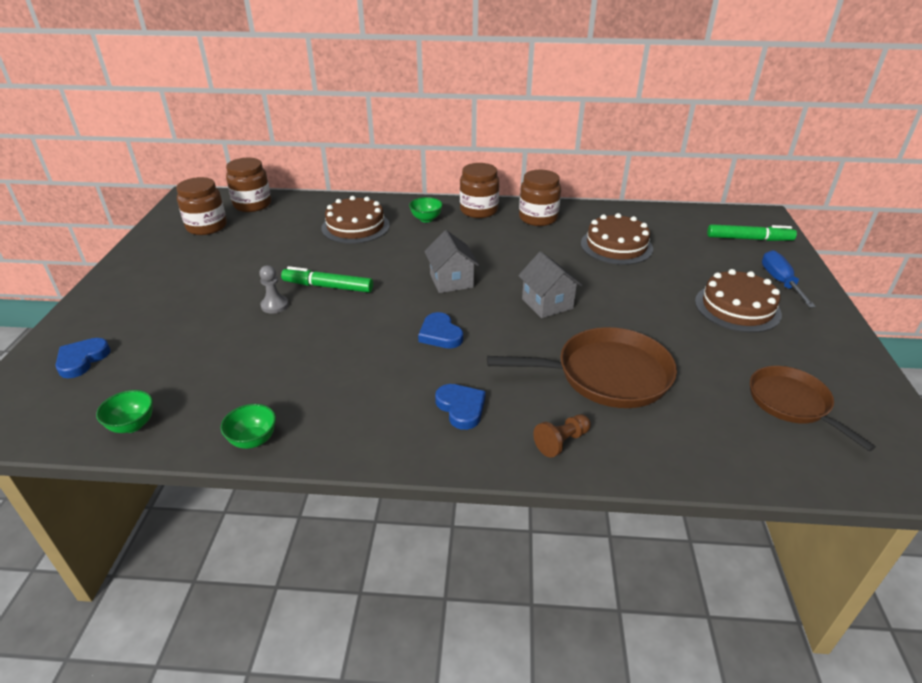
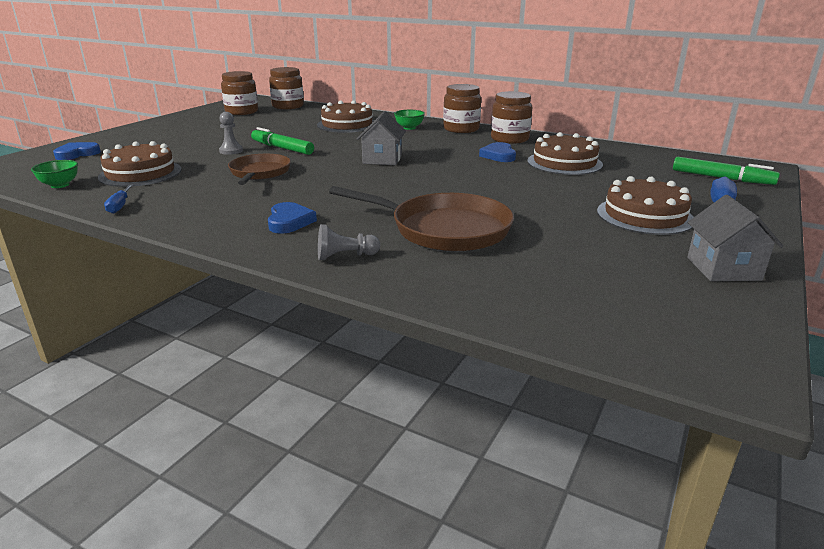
camera: 25 degrees right, 10 degrees down
green bowl [220,404,276,449] -> blue screwdriver [104,185,133,214]
blue heart [418,312,463,348] -> blue heart moved to [479,142,516,162]
grey house [518,251,582,318] -> grey house moved to [687,195,783,281]
brown pawn [533,414,591,458] -> grey pawn [318,224,380,260]
brown pan [750,366,876,451] -> brown pan moved to [228,154,291,185]
none -> brown cake [98,141,182,187]

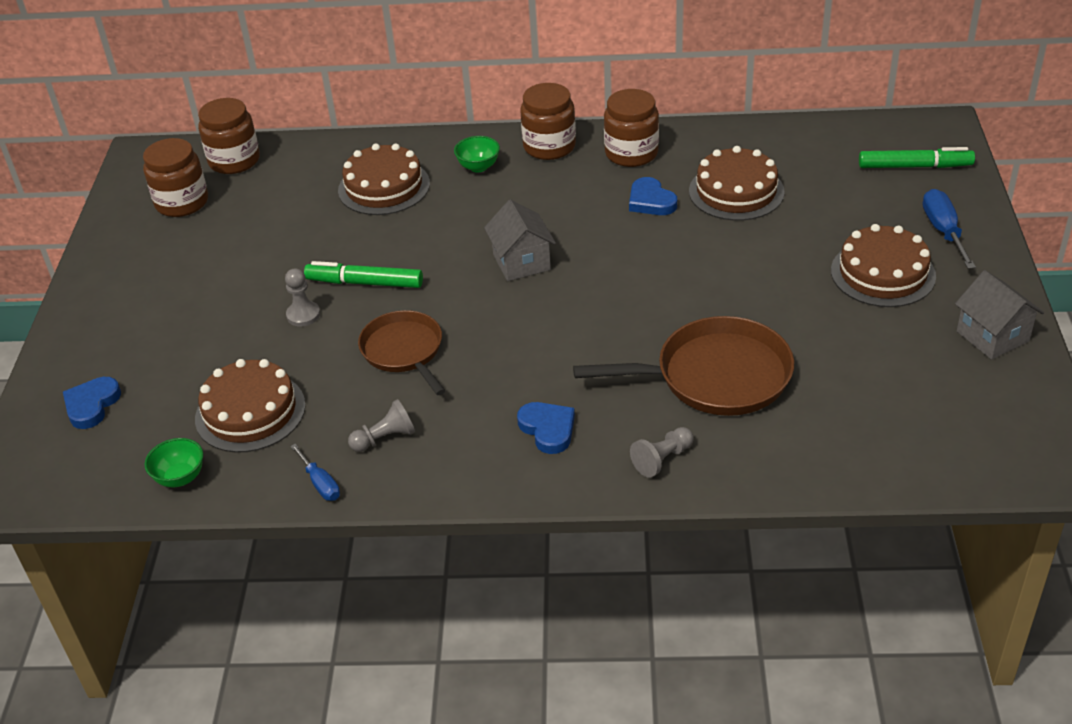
camera: 25 degrees left, 15 degrees up
none -> grey pawn [348,399,415,452]

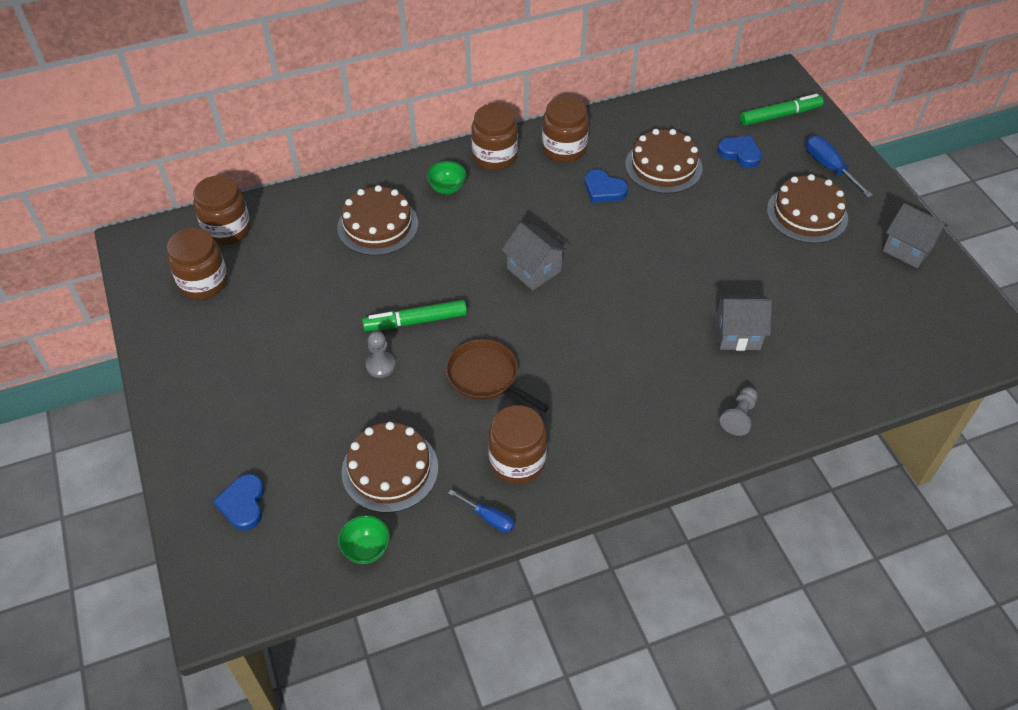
camera: 25 degrees left, 10 degrees up
grey pawn [348,399,415,452] -> brown jar [488,405,547,484]
blue heart [517,402,575,454] -> blue heart moved to [717,136,762,168]
brown pan [573,316,794,416] -> grey house [716,295,772,351]

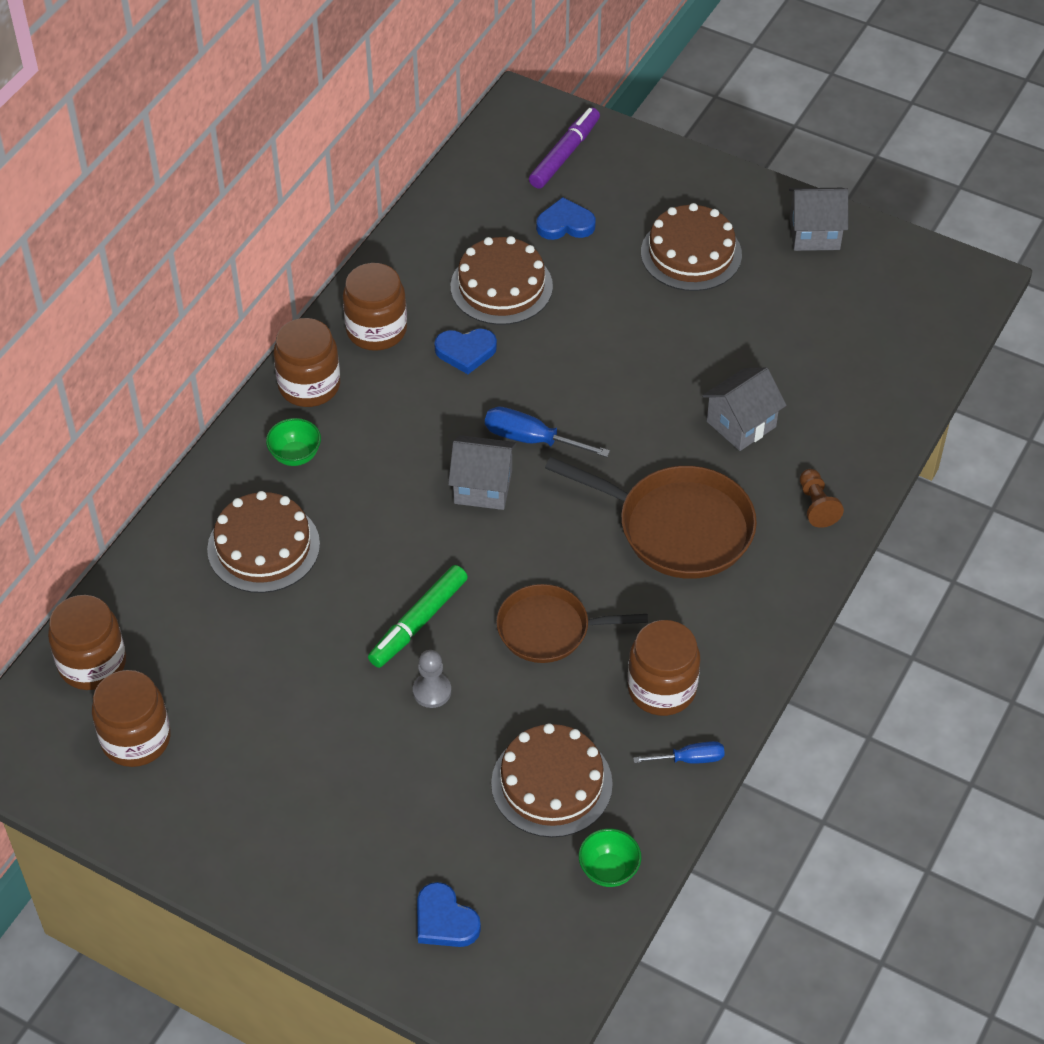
camera: 40 degrees left, 0 degrees up
grey pawn [720,387,758,436] -> brown pawn [800,469,844,528]
green marker [740,94,823,126] -> purple marker [529,107,600,189]
blue screwdriver [806,135,873,198] -> blue screwdriver moved to [485,406,610,457]
none -> brown pan [545,457,757,579]

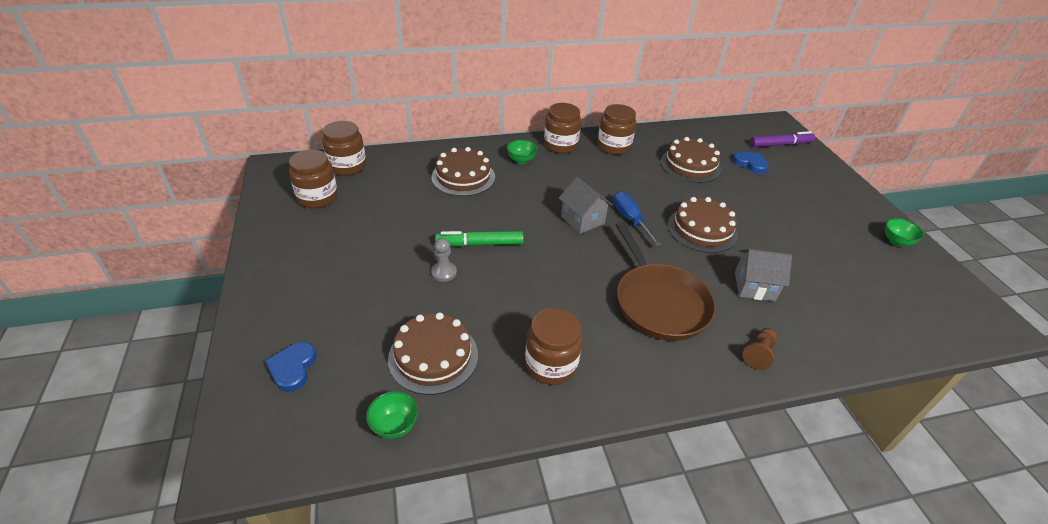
camera: 45 degrees right, 10 degrees down
blue heart [434,329,497,374] -> none
brown pan [496,584,648,663] -> none
blue screwdriver [633,741,725,764] -> none
brown cake [641,203,742,291] -> brown cake moved to [668,197,738,253]
grey house [789,188,848,251] -> green bowl [885,218,924,246]

